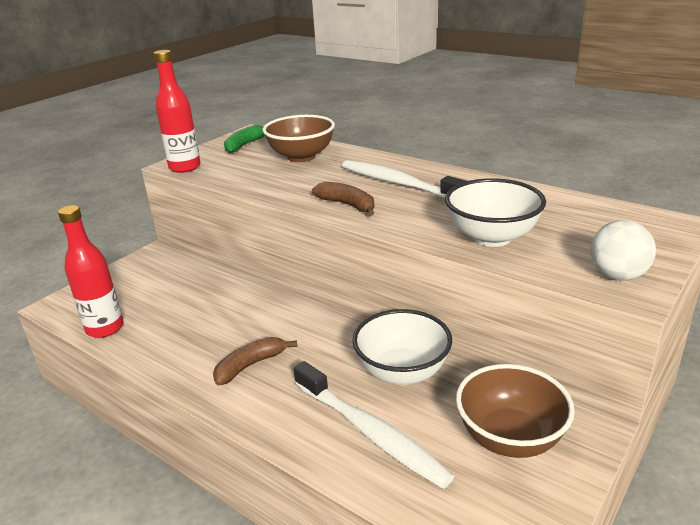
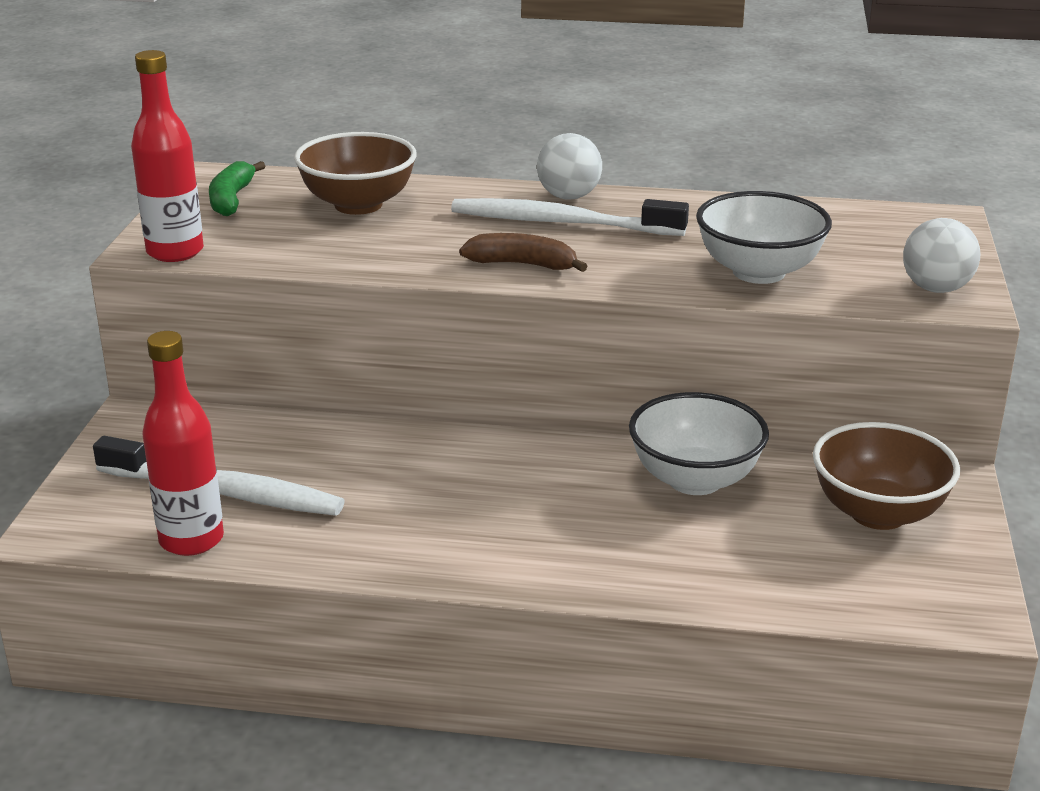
camera: 30 degrees left, 0 degrees up
brown banana [213,337,297,385] -> none
white toothbrush [294,361,454,489] -> white toothbrush moved to [93,436,345,516]
none -> white ball [537,133,602,200]

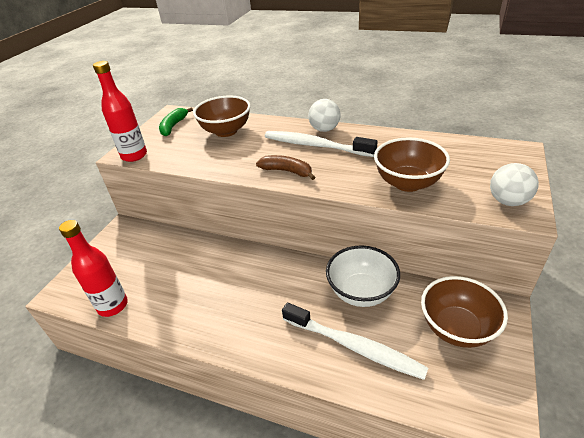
camera: 15 degrees right, 10 degrees up
white toothbrush [93,436,345,516] -> white toothbrush moved to [282,303,428,380]
white bowl [696,191,832,284] -> brown bowl [374,138,450,192]

